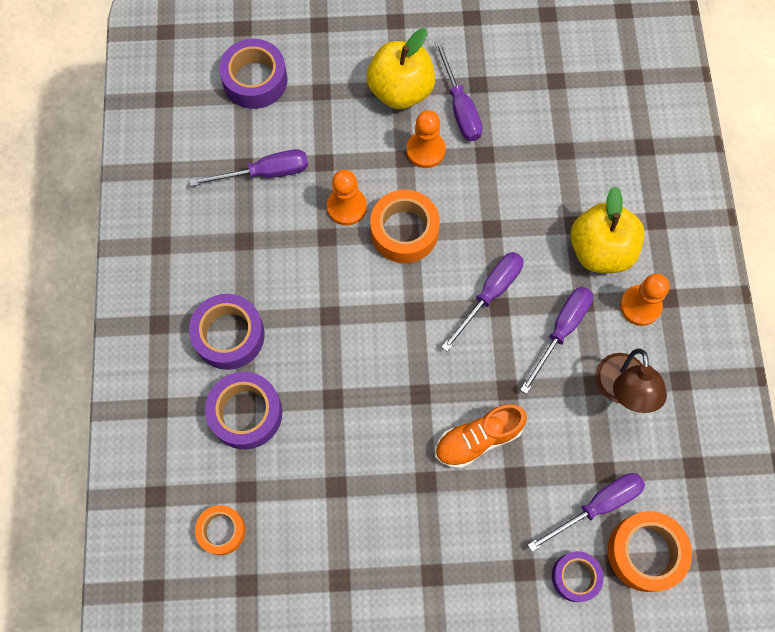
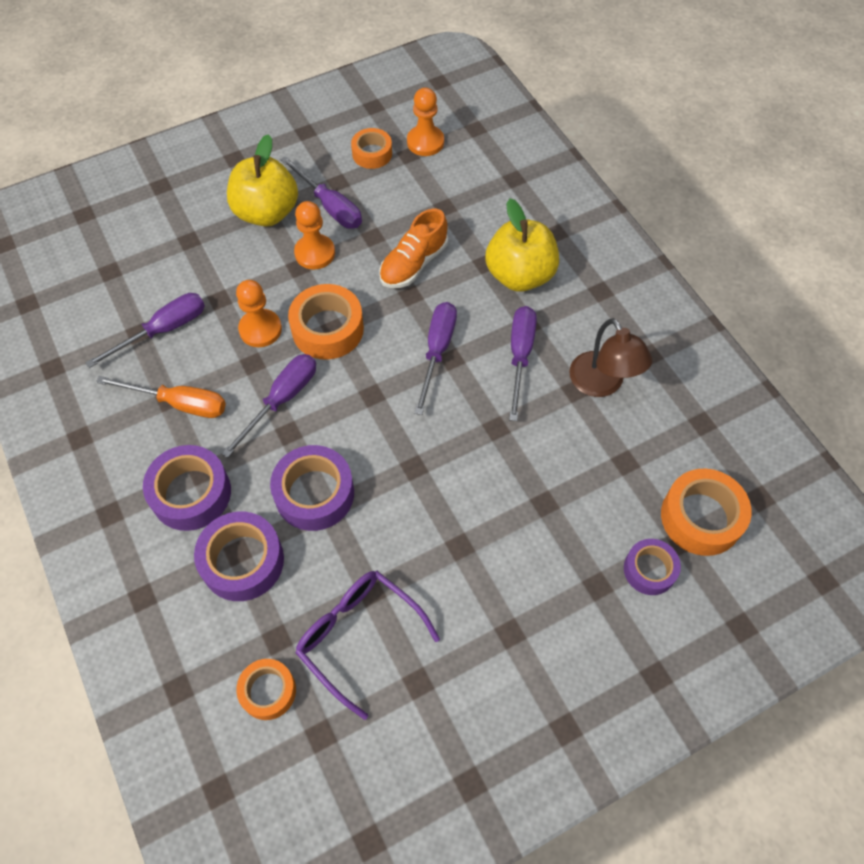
camera: 25 degrees left, 10 degrees down
purple tape [219,39,288,109] -> purple tape moved to [270,445,354,531]
orange shoe [435,404,527,469] -> orange shoe moved to [379,209,448,288]
purple screwdriver [528,473,645,552] -> purple screwdriver moved to [221,354,316,458]
orange pawn [620,274,670,326] -> orange pawn moved to [407,88,444,156]
none -> orange screwdriver [96,376,226,418]
none -> purple glasses [295,571,440,720]
none -> orange tape [351,128,392,169]

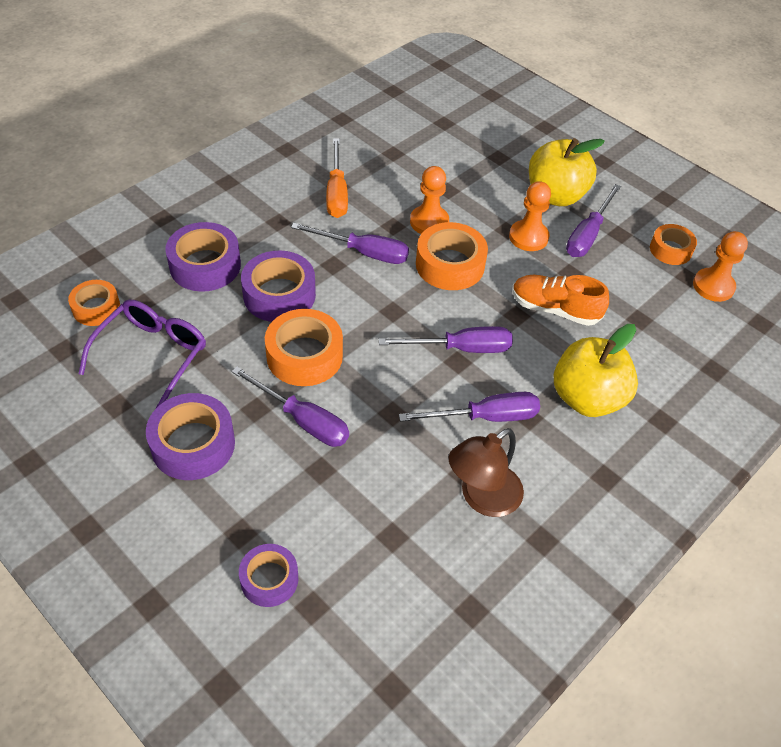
camera: 70 degrees right, 10 degrees down
purple screwdriver [85,293,205,368] -> purple screwdriver moved to [231,366,349,447]
purple tape [143,445,231,531] -> purple tape moved to [146,393,235,480]
orange tape [661,469,752,556] -> orange tape moved to [265,309,343,386]

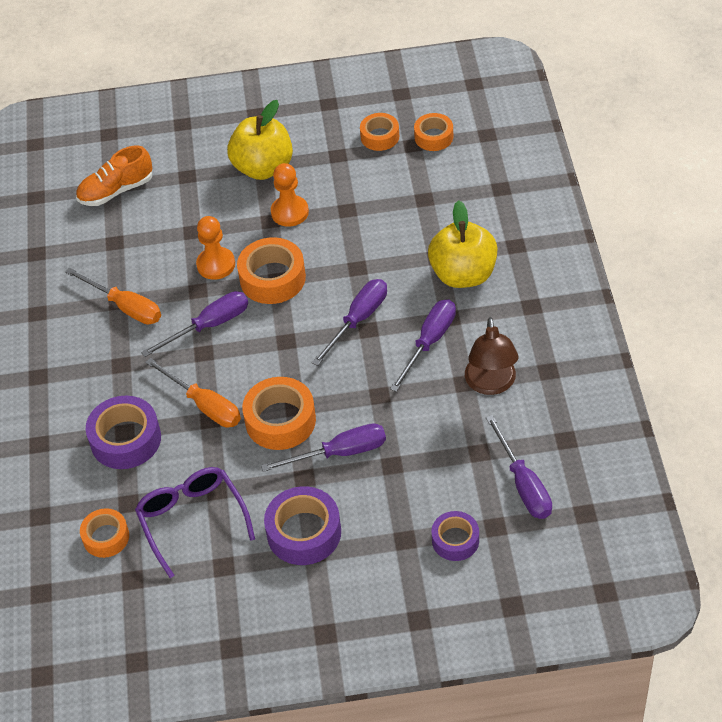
camera: 45 degrees left, 0 degrees up
purple tape [241,250,316,322] -> orange screwdriver [145,358,241,428]
orange shoe [512,275,609,326] -> orange shoe moved to [76,146,152,206]
purple screwdriver [566,184,621,257] -> purple screwdriver moved to [486,415,552,519]
orange pawn [693,231,748,302] -> orange tape [414,113,453,151]

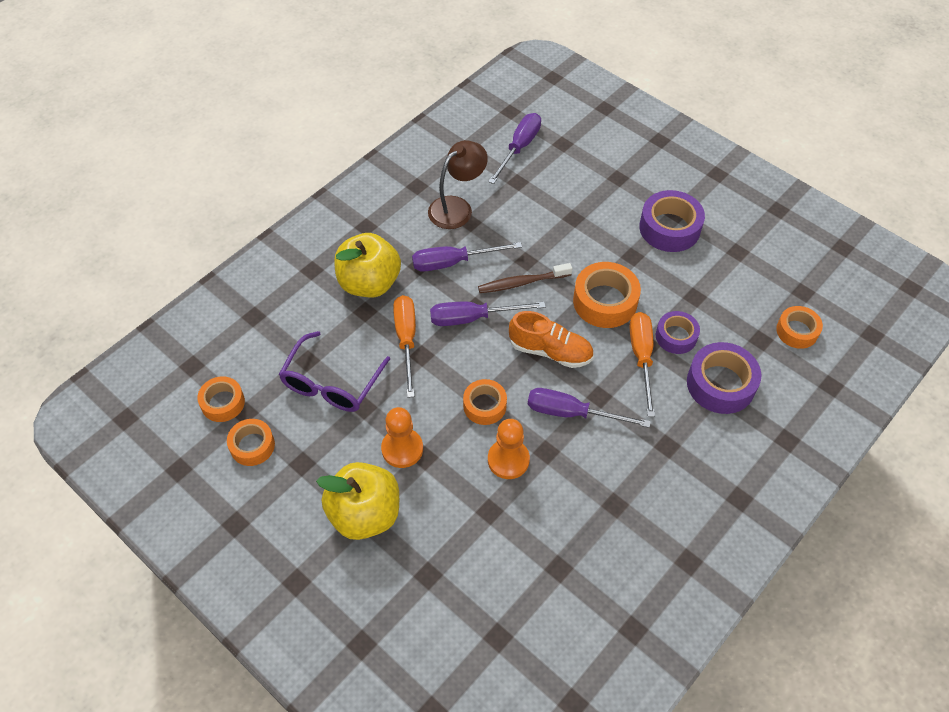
camera: 135 degrees left, 5 degrees up
orange screwdriver [65,268,161,325] -> orange screwdriver moved to [393,295,416,398]
orange shoe [76,146,152,206] -> orange shoe moved to [509,311,594,368]
purple glasses [135,467,255,578] -> purple glasses moved to [279,331,390,412]
orange tape [237,237,306,304] -> orange tape [463,379,507,425], size x0.63
purple screwdriver [261,423,386,472] -> none
purple tape [431,511,479,561] -> purple tape moved to [656,311,700,354]
none -> brown toothbrush [478,263,572,293]

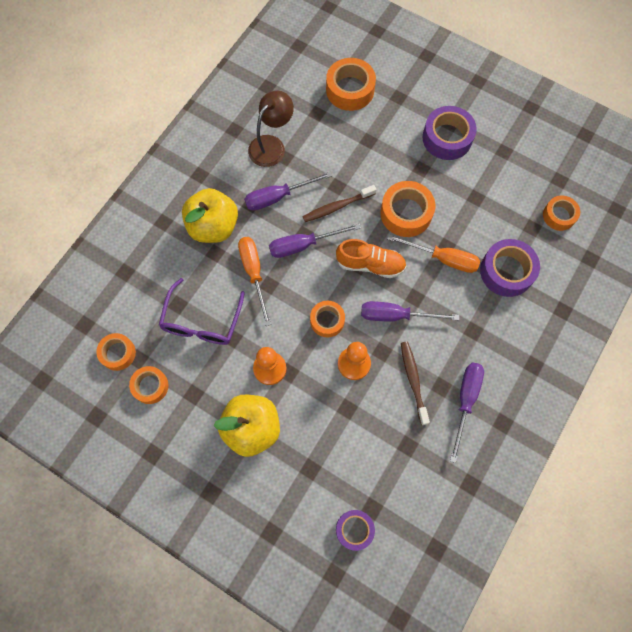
camera: 10 degrees left, 15 degrees up
purple screwdriver [488,113,541,184] -> purple screwdriver moved to [450,363,484,463]
orange screwdriver [629,312,655,417] -> orange screwdriver turned 120 degrees clockwise [387,234,480,273]
purple tape [656,311,700,354] -> purple tape moved to [336,510,375,551]
none -> orange tape [326,58,376,111]
none -> brown toothbrush [401,342,430,425]

